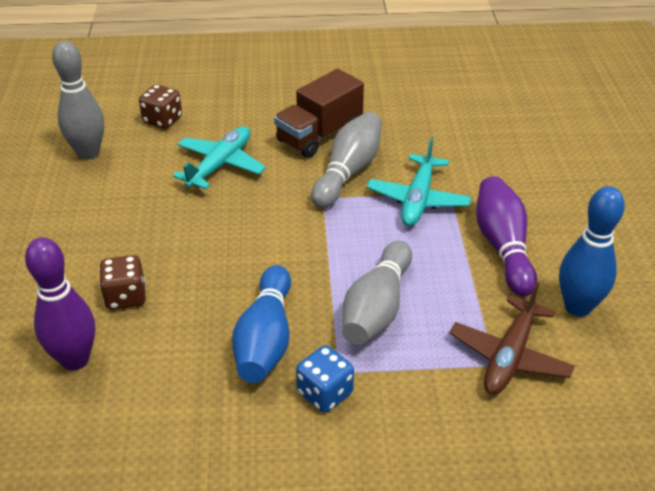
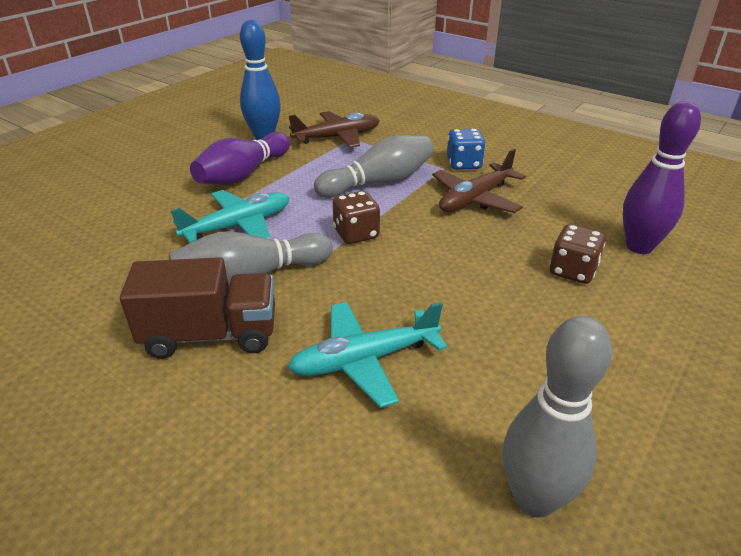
camera: 140 degrees left, 5 degrees down
brown dice [139,84,182,129] -> brown dice moved to [333,191,380,244]
blue bowling pin [232,265,291,383] -> brown plane [432,149,526,213]

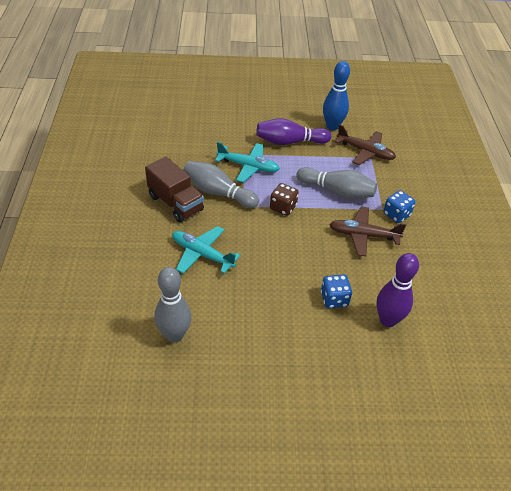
camera: 50 degrees right, 10 degrees up
brown dice [549,224,606,284] -> blue dice [321,274,352,308]

